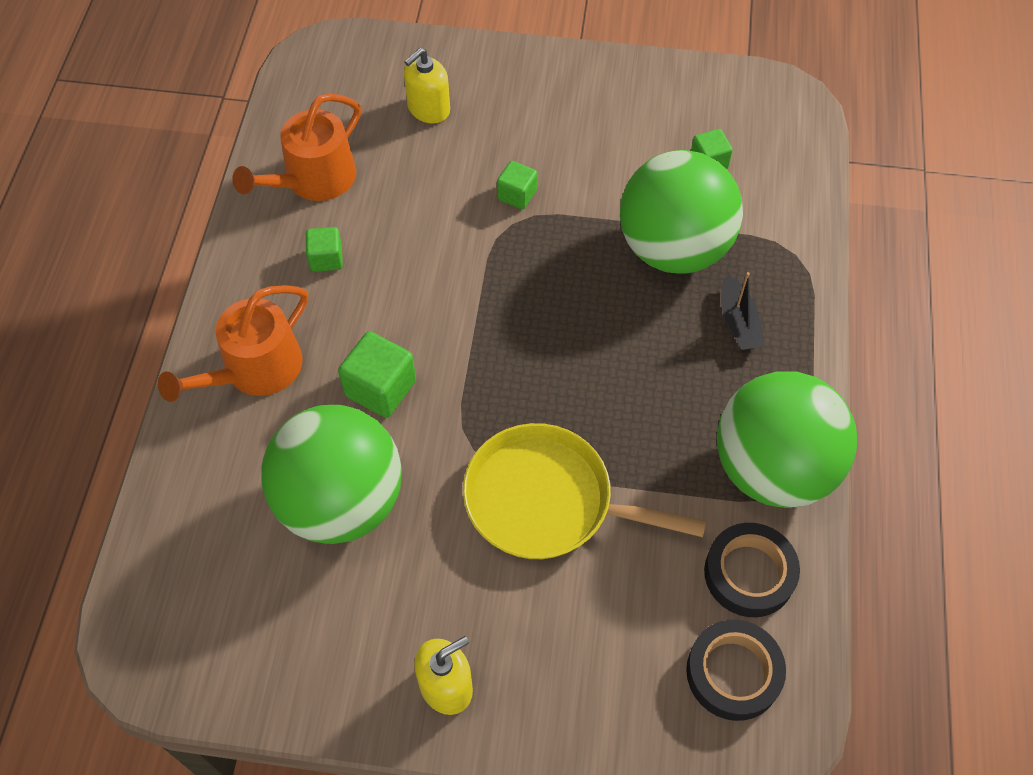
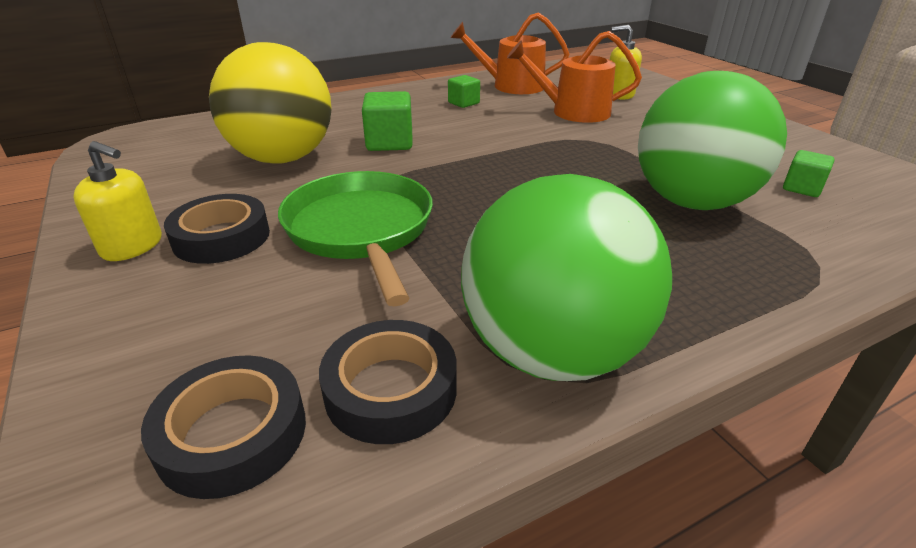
camera: 55 degrees right, 25 degrees down
orange watering can [158,285,308,402] -> orange watering can moved to [507,31,642,123]
green ball [261,405,402,544] -> yellow ball [209,42,332,164]
yellow pan [463,423,706,559] -> green pan [278,171,433,306]
green cube [497,161,537,210] -> none
black boat [721,272,765,350] -> none
none -> black tape [164,194,270,264]

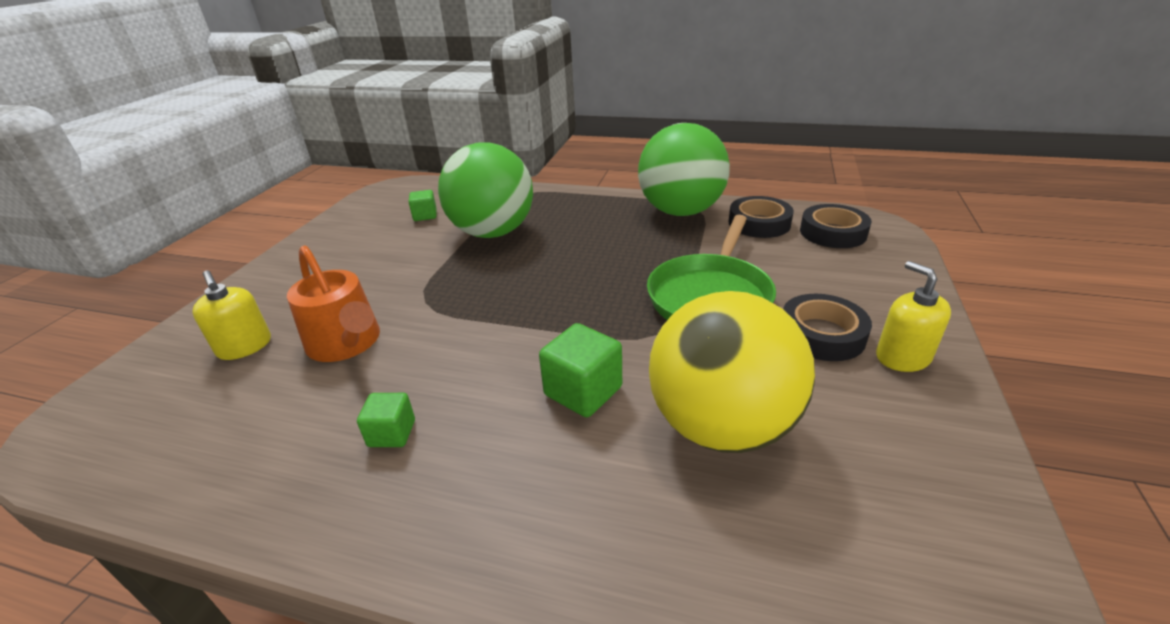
camera: 135 degrees left, 0 degrees up
orange watering can [450,12,569,94] -> none

